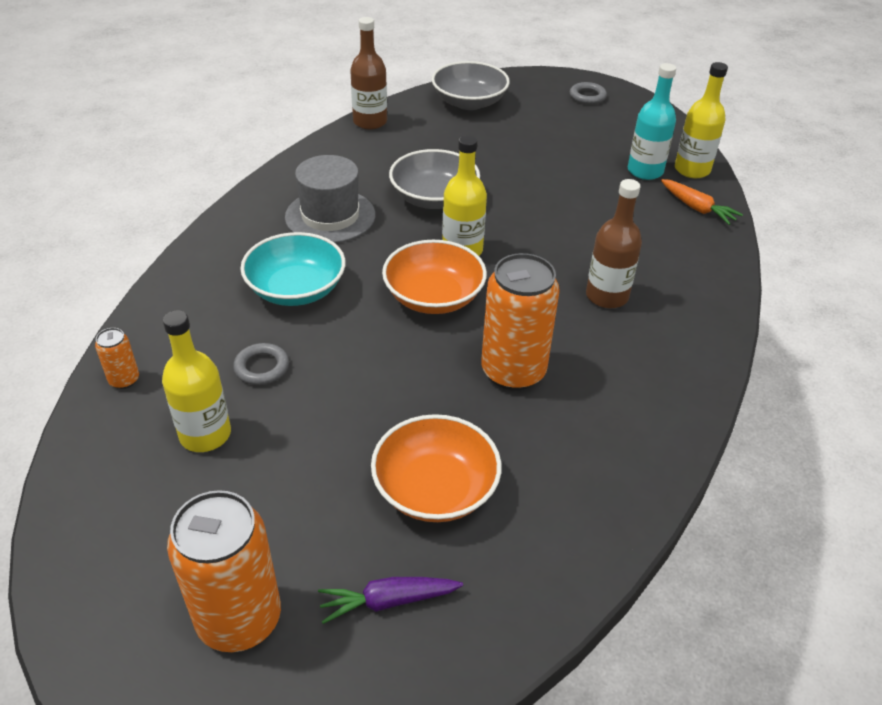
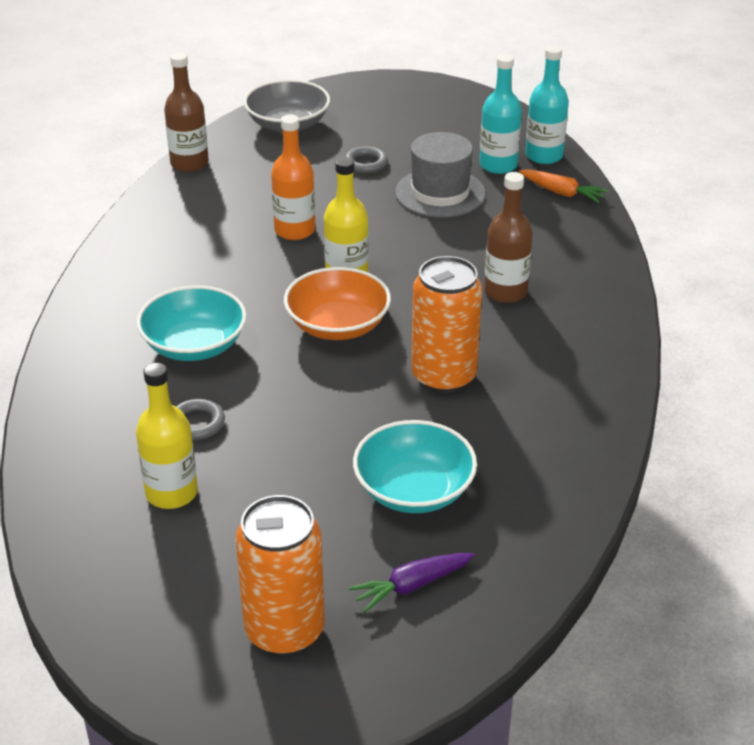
camera: 15 degrees left, 5 degrees down
orange can [95,328,139,389] -> none
grey hat [285,155,375,243] -> grey hat moved to [395,132,486,218]
orange bowl [371,414,502,522] -> turquoise bowl [353,420,477,513]
grey bowl [389,149,480,209] -> orange bottle [271,114,315,240]
grey ring [570,82,607,105] -> grey ring moved to [345,146,388,173]
yellow bottle [675,62,728,178] -> turquoise bottle [525,45,569,164]

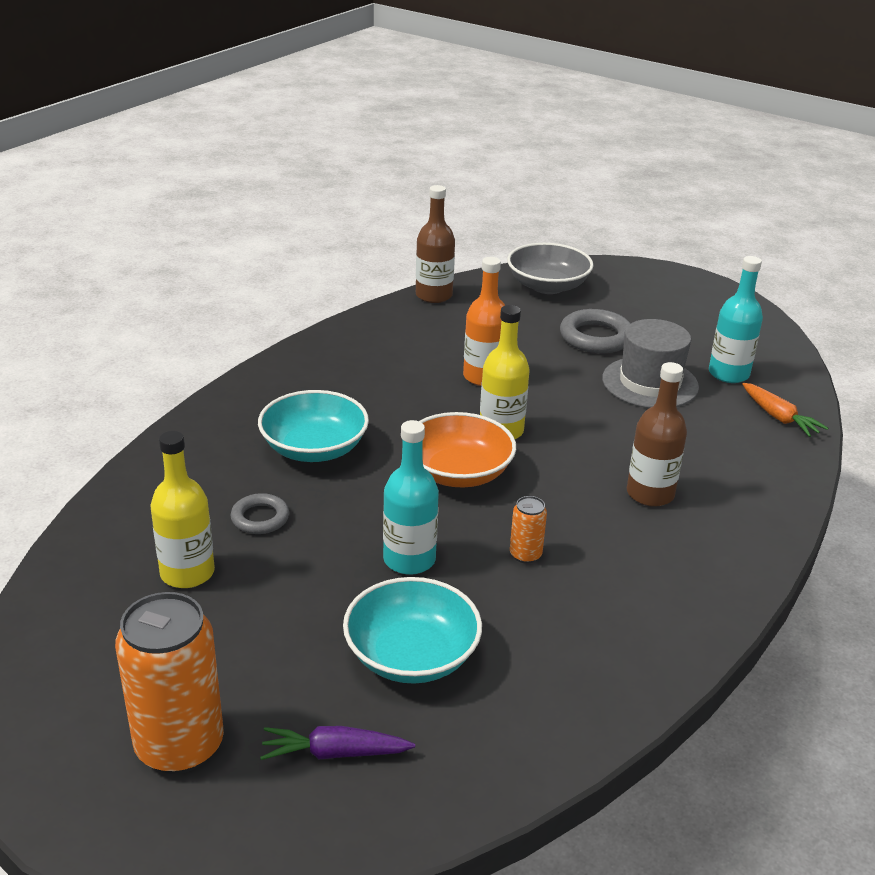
camera: 25 degrees right, 5 degrees down
grey ring [345,146,388,173] -> grey ring [560,309,631,353], size x1.64
orange can [411,256,482,394] -> orange can [510,496,547,564], size x0.46
turquoise bottle [525,45,569,164] -> turquoise bottle moved to [383,420,439,575]

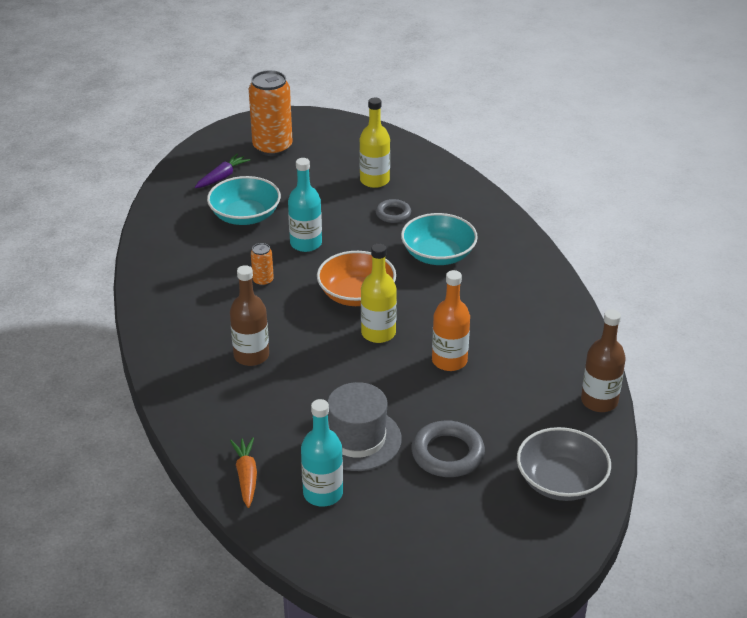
camera: 130 degrees right, 5 degrees up
orange carrot [742,383,828,437] -> orange carrot turned 75 degrees clockwise [230,437,257,508]

